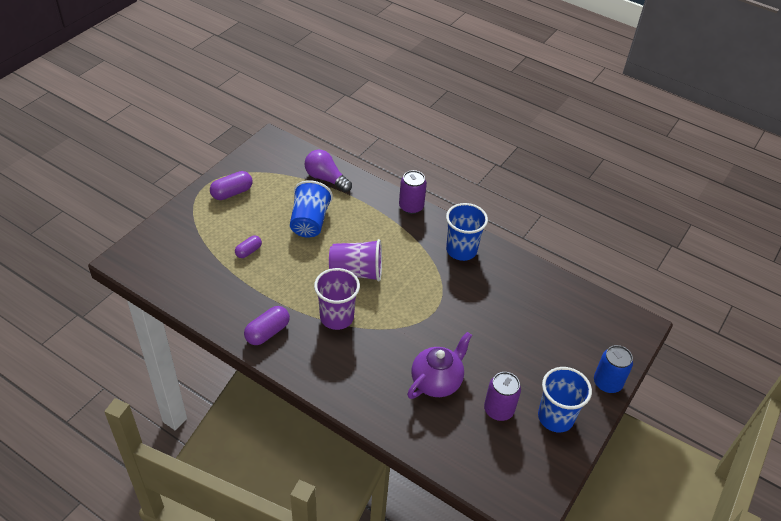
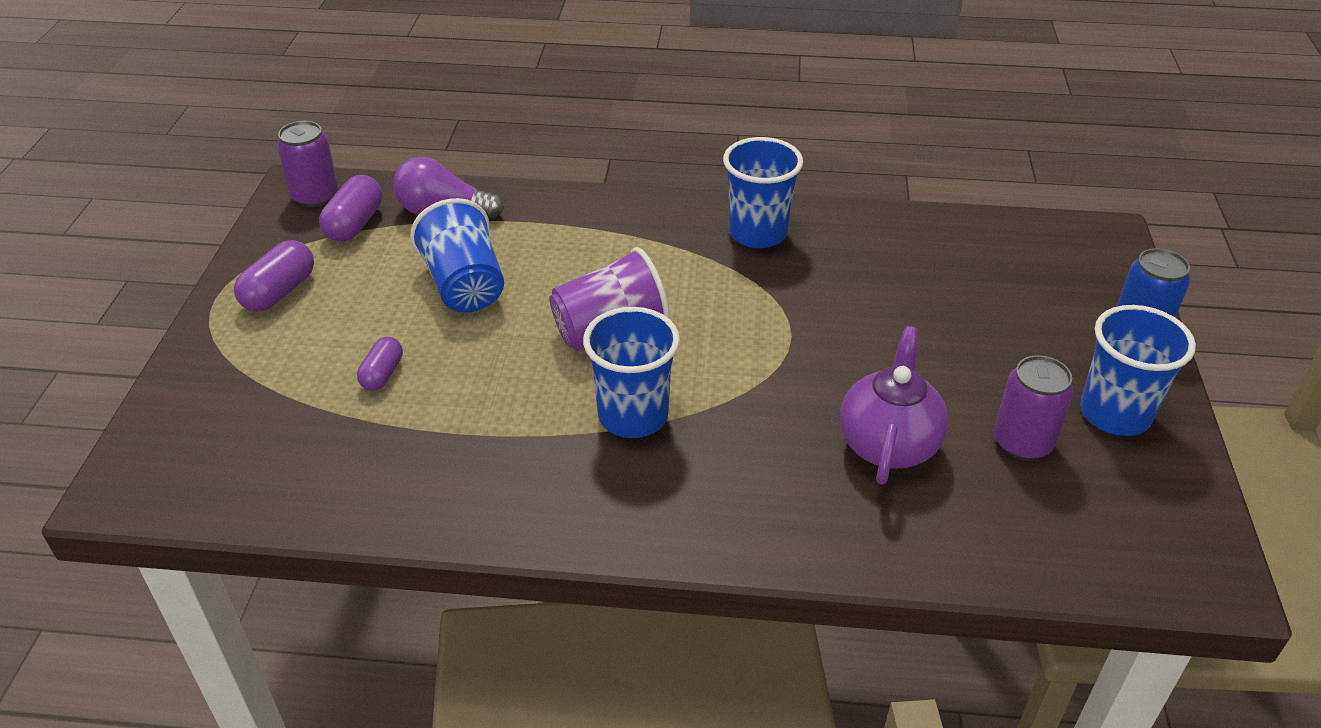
camera: 25 degrees left, 5 degrees down
purple capsule [244,306,290,345] -> purple capsule moved to [319,175,382,242]
purple cup [314,268,360,330] -> blue cup [583,307,680,438]
purple can [399,170,427,214] -> purple can moved to [277,121,339,208]

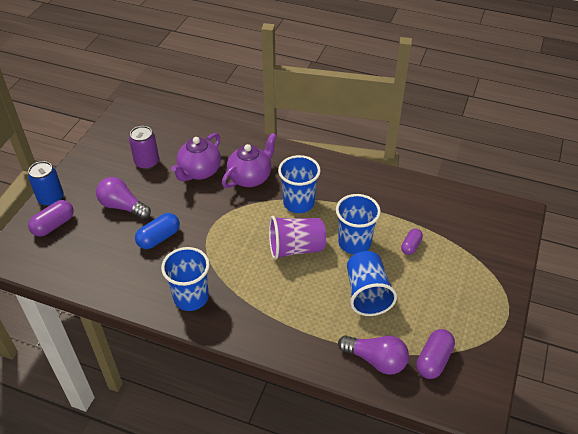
camera: 165 degrees left, 5 degrees up
purple capsule [234,240,314,312] -> purple capsule moved to [28,200,74,237]
purple can [277,121,339,208] -> none
blue cup [1080,305,1196,436] -> blue cup moved to [336,194,381,254]
none -> purple light bulb [96,177,151,219]
none -> blue capsule [135,213,180,249]
none -> purple teapot [222,133,277,188]

